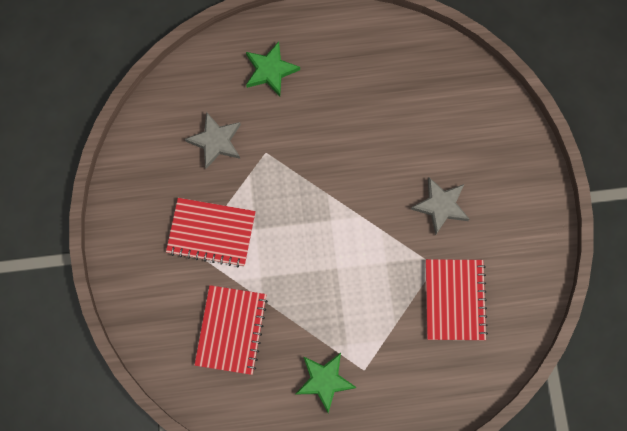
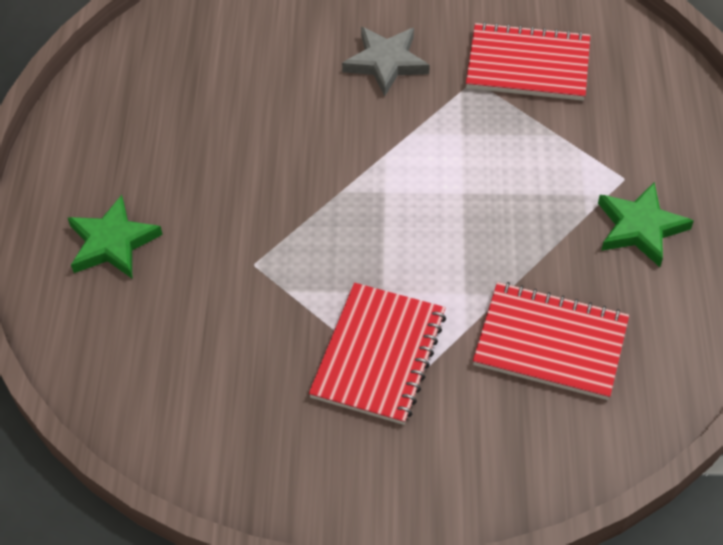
camera: 80 degrees left, 20 degrees down
grey star [185,112,241,169] -> none

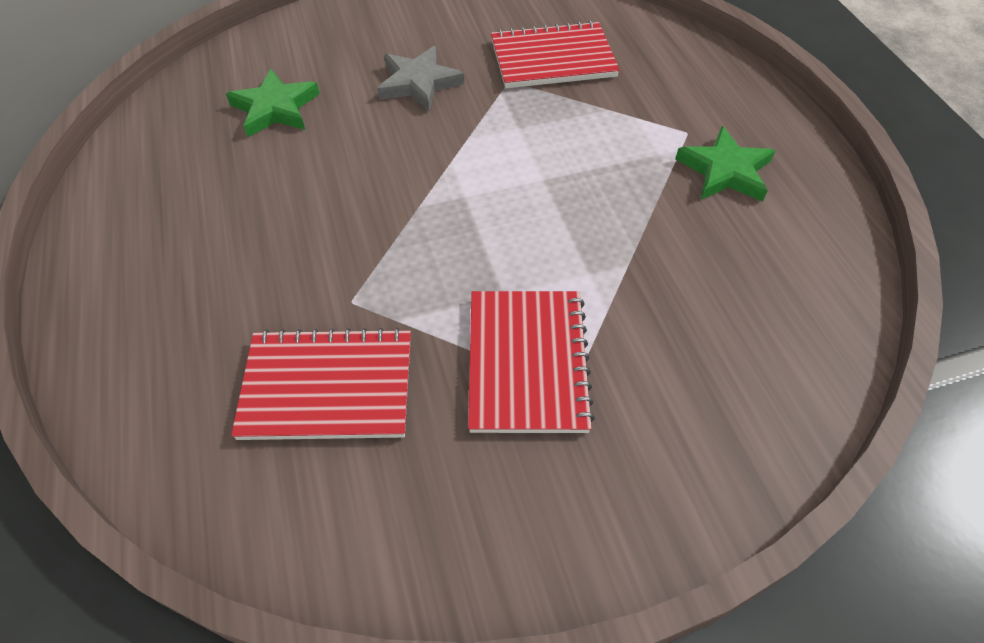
camera: 20 degrees left, 0 degrees up
green star [68,195,163,278] -> green star moved to [226,69,320,137]
red notebook [473,282,629,400] -> red notebook moved to [231,328,411,440]

